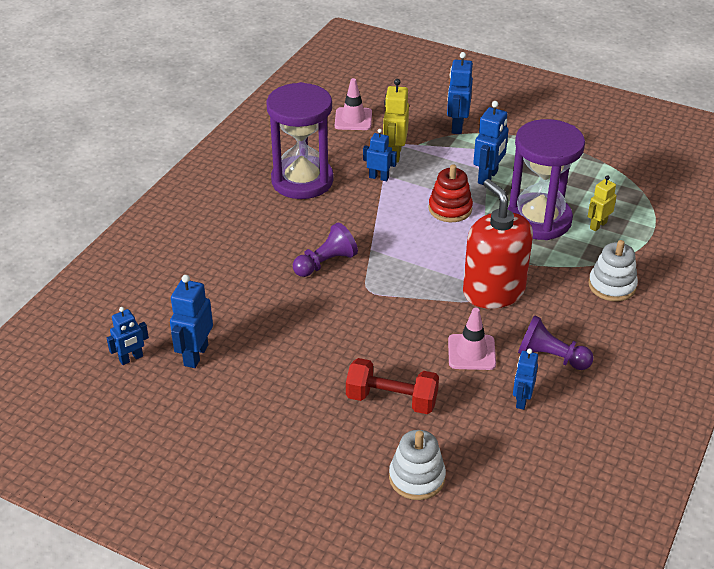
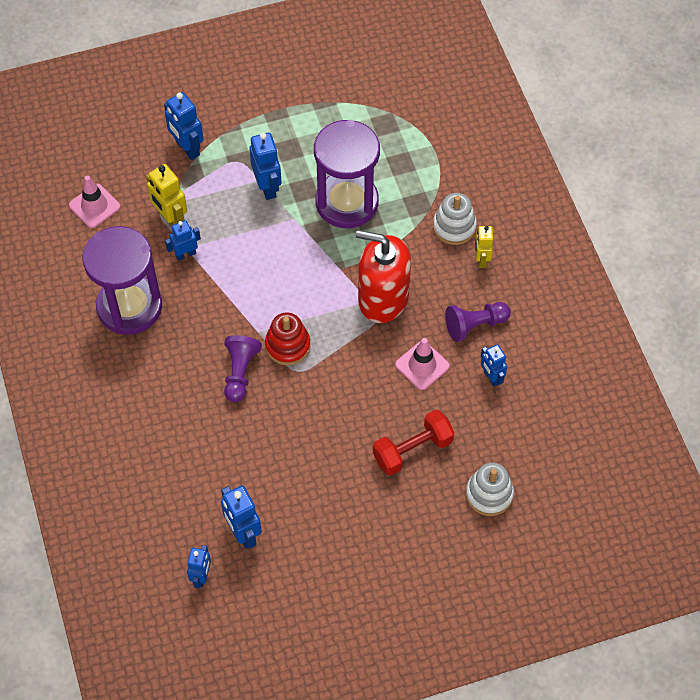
camera: 45 degrees left, 20 degrees up
red stacking toy [429,164,473,222] -> red stacking toy moved to [265,313,310,365]
yellow robot [588,175,617,231] -> yellow robot moved to [475,226,493,268]

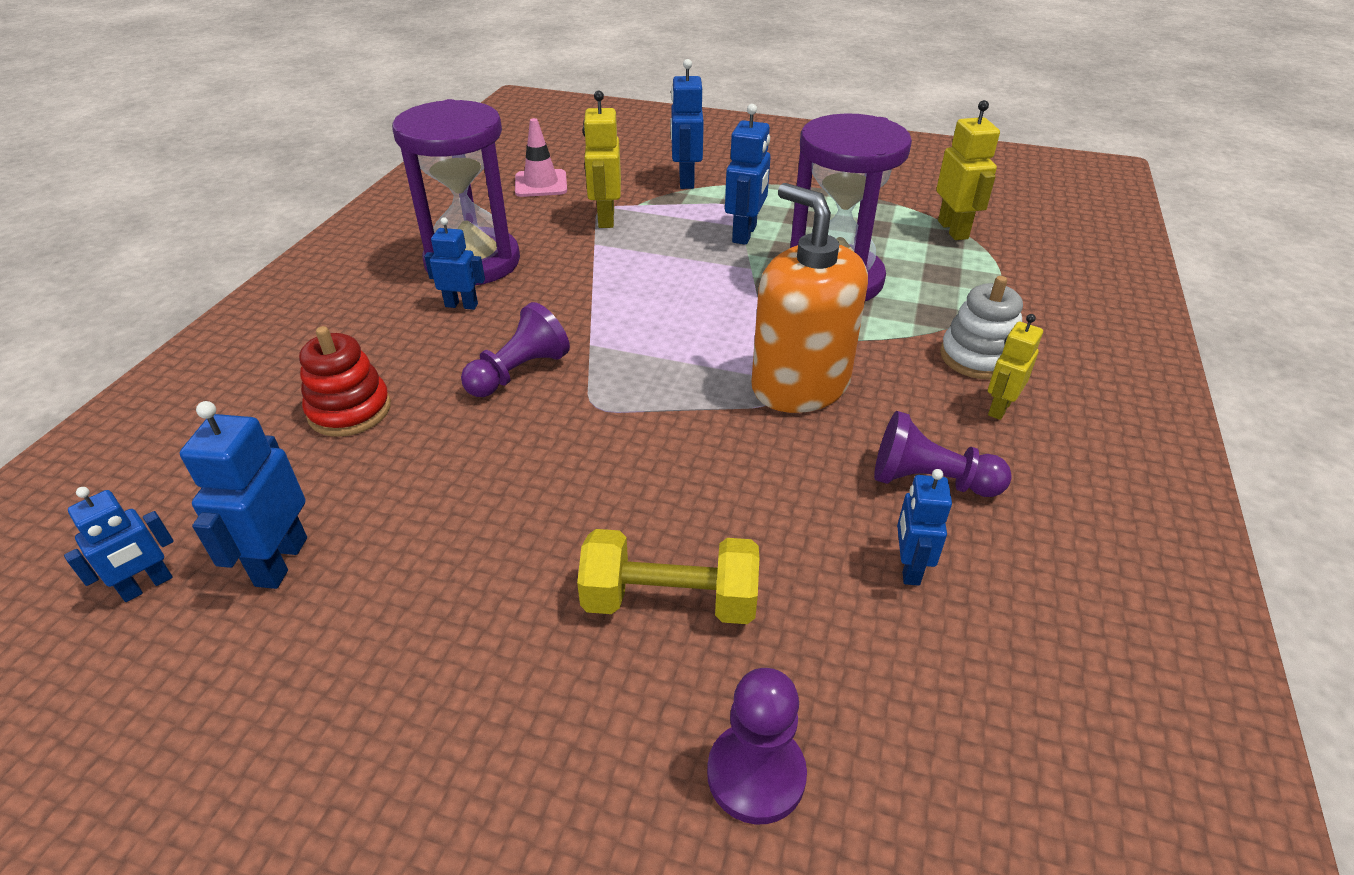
camera: 35 degrees right, 20 degrees down
blue robot [165,220,201,261] -> blue robot moved to [424,217,485,310]
red stacking toy [265,313,310,365] -> red stacking toy moved to [299,326,391,437]
red soap dispenser [356,230,411,323] -> orange soap dispenser [751,183,868,413]
red dumbbell [373,410,454,476] -> yellow dumbbell [577,529,759,624]
pink traffic cone [395,338,450,390] -> none
white stacking toy [466,463,514,516] -> purple pawn [707,668,807,825]
none -> yellow robot [936,100,1000,240]

